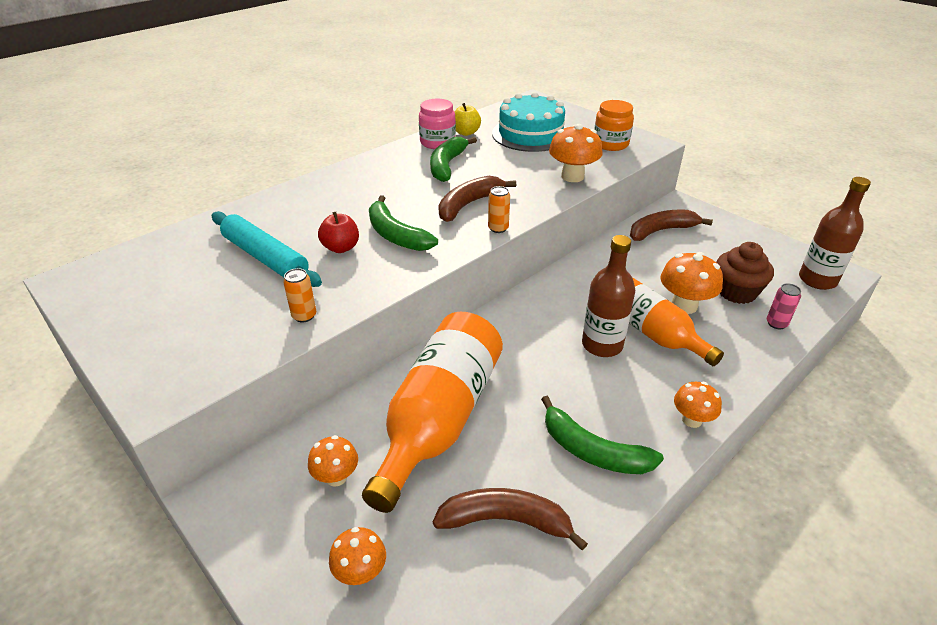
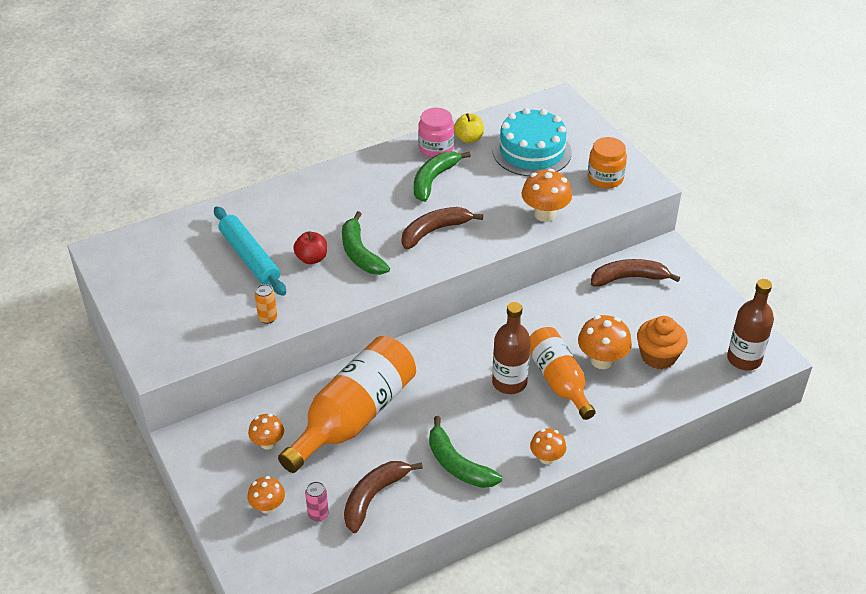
camera: 15 degrees right, 5 degrees up
brown banana [433,488,588,551] -> brown banana turned 75 degrees counterclockwise [344,461,423,533]
orange can [488,186,510,233] -> none
brown cupcake [716,242,774,304] -> orange cupcake [637,316,688,369]
pink can [767,283,801,329] -> pink can moved to [305,481,329,521]

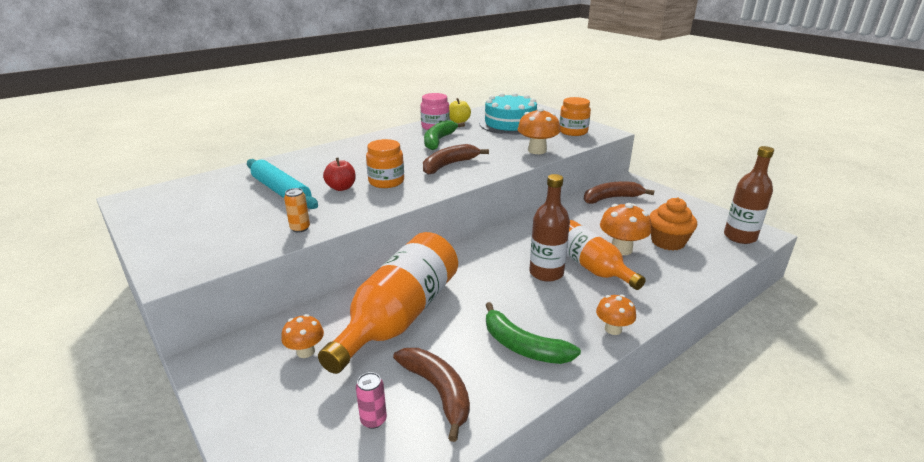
camera: 10 degrees left, 15 degrees down
orange mushroom [248,476,285,514] -> none
green banana [342,211,390,275] -> orange jar [366,139,404,188]
brown banana [344,461,423,533] -> brown banana turned 120 degrees clockwise [393,348,470,442]

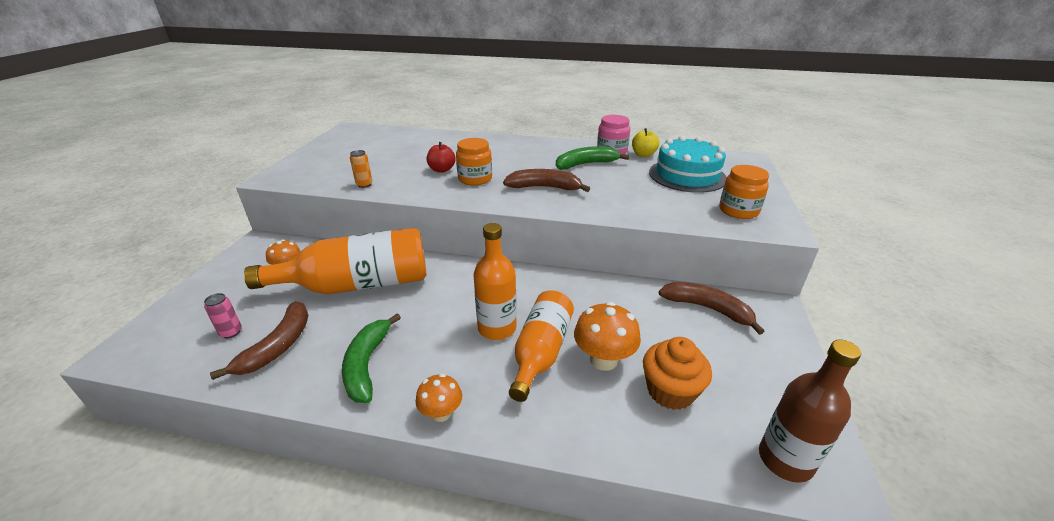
camera: 50 degrees right, 5 degrees up
turquoise rolling pin [247,159,318,209] -> none
orange mushroom [518,107,560,154] -> none
brown bottle [529,174,570,282] -> orange bottle [474,223,517,340]

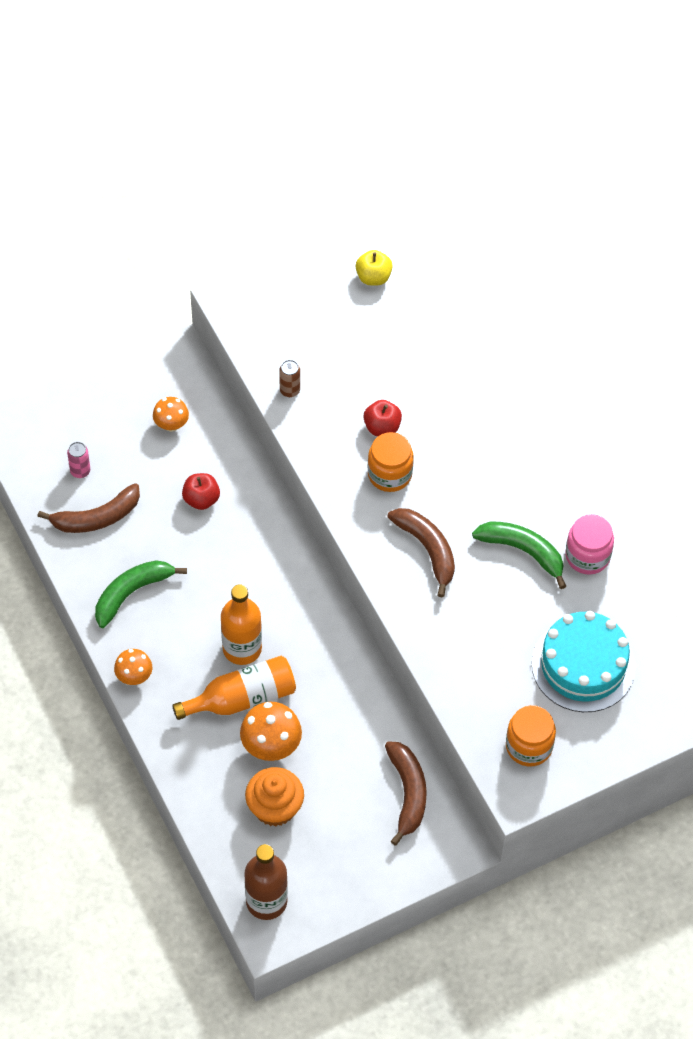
camera: 50 degrees right, 25 degrees up
orange bottle [244,228,427,294] -> red apple [182,473,220,510]
orange can [350,150,373,188] -> brown can [279,360,300,397]
yellow apple [632,128,659,157] -> yellow apple moved to [356,250,393,286]

